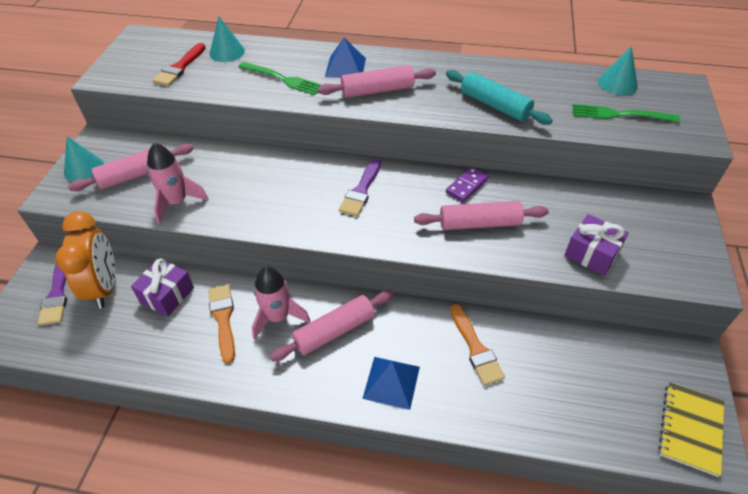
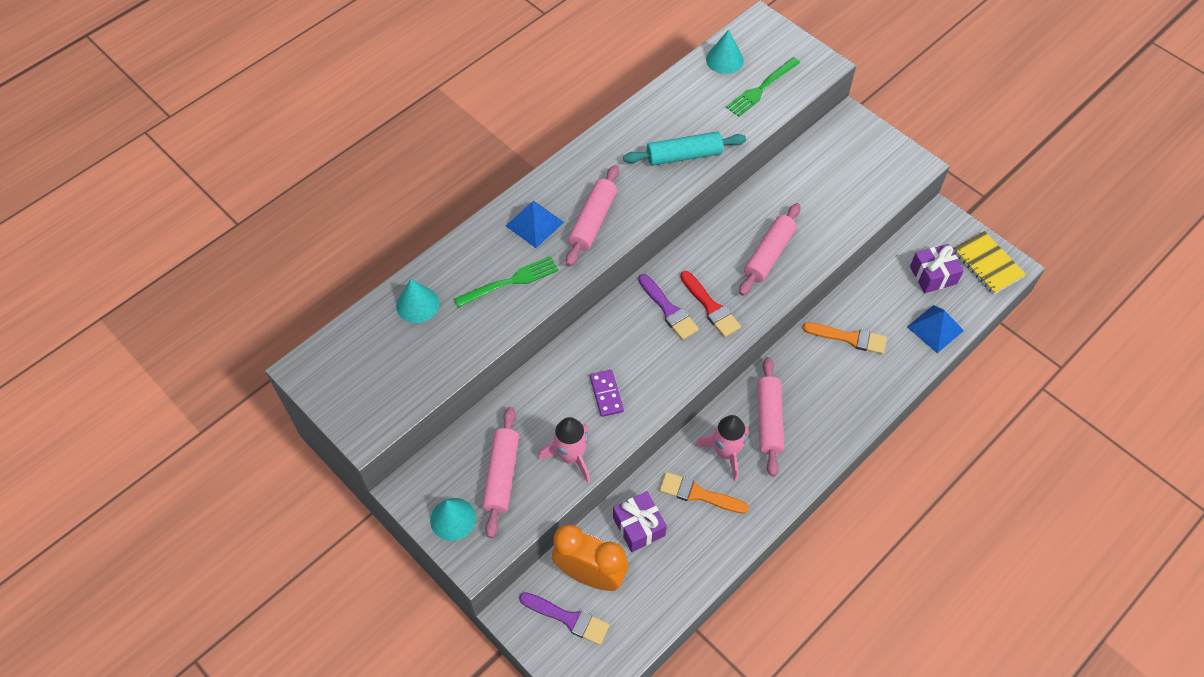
camera: 55 degrees left, 10 degrees up
red brush [153,43,205,86] -> red brush moved to [680,271,741,337]
blue pyramid [362,357,420,410] -> blue pyramid moved to [907,305,964,353]
purple domino [446,167,489,202] -> purple domino moved to [590,370,624,417]
purple gift [564,214,629,276] -> purple gift moved to [910,244,964,293]

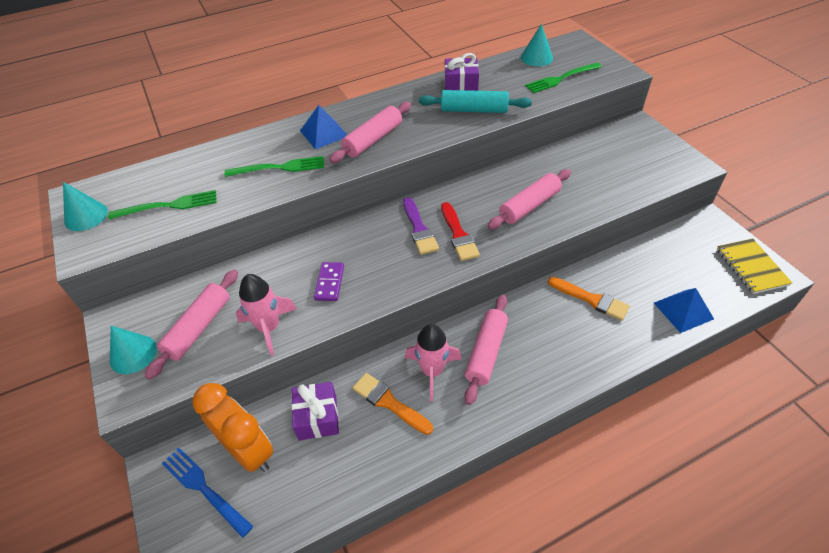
camera: 20 degrees right, 10 degrees down
turquoise cone [396,279,439,323] -> turquoise cone moved to [63,182,108,231]
purple brush [519,592,609,645] -> blue fork [162,448,253,538]
purple gift [910,244,964,293] -> purple gift moved to [445,53,479,91]
none -> green fork [108,190,216,220]

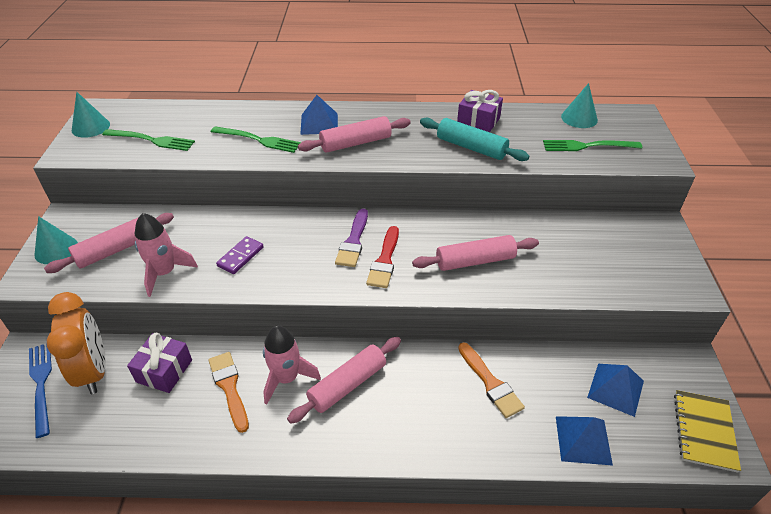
camera: 25 degrees right, 5 degrees down
none -> blue pyramid [587,364,644,417]

